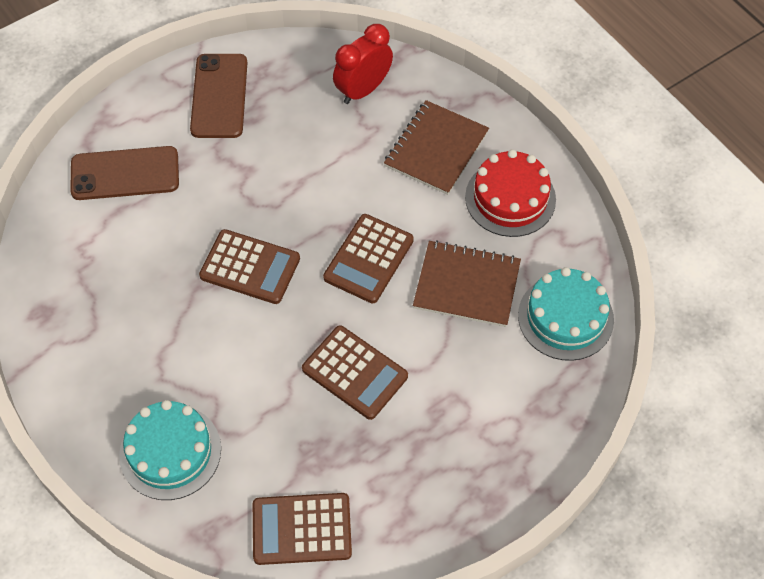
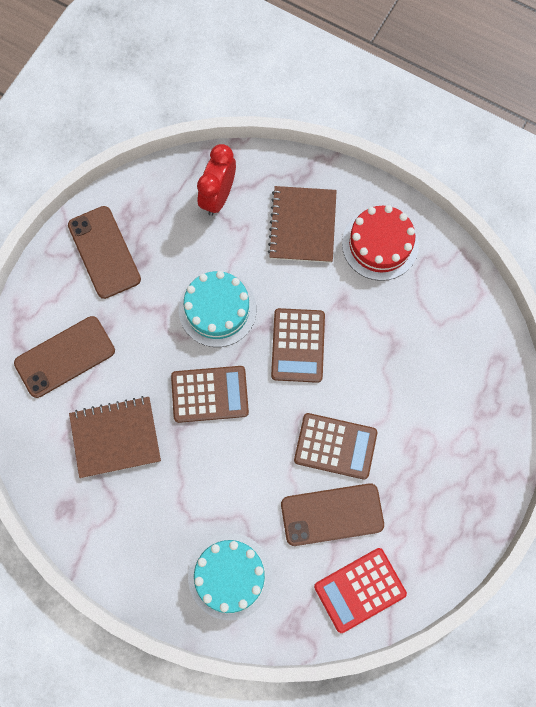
camera: 25 degrees left, 15 degrees up
brown calculator [253,493,352,565] -> red calculator [314,548,407,633]
brown notebook [413,240,521,327] -> brown notebook moved to [69,396,161,478]
turquoise cake [518,267,614,361] -> turquoise cake moved to [179,271,257,347]
none -> brown phone [281,483,384,546]

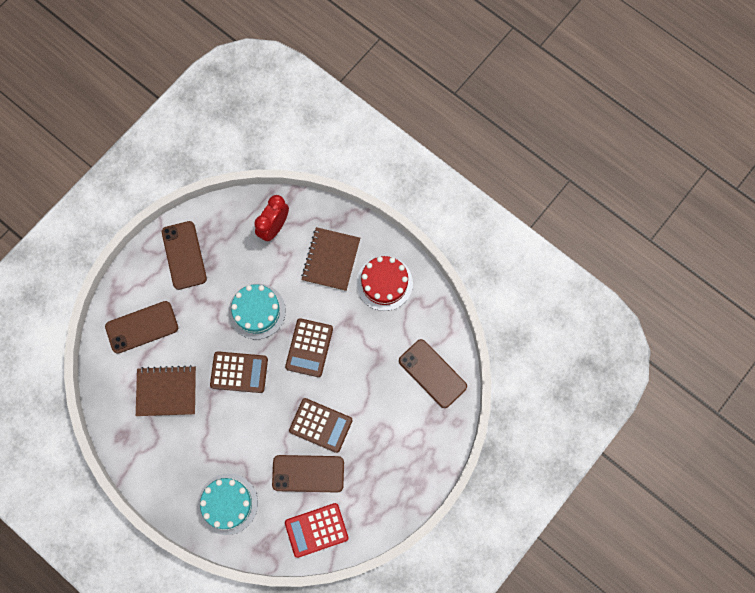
camera: 10 degrees right, 0 degrees up
none -> brown phone [399,339,467,408]

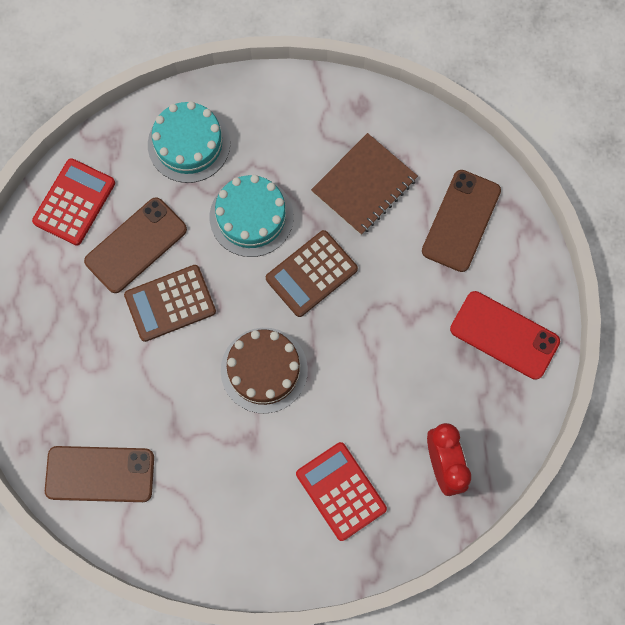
camera: 135 degrees right, 0 degrees up
brown phone [162,221,207,290] -> red phone [450,291,560,380]
turquoise cake [228,284,286,339] -> turquoise cake moved to [210,175,293,257]
brown calculator [285,318,333,377] -> brown cake [221,328,308,413]
brown notebook [301,227,360,291] -> red calculator [296,442,387,541]
red cake [356,256,413,311] -> none

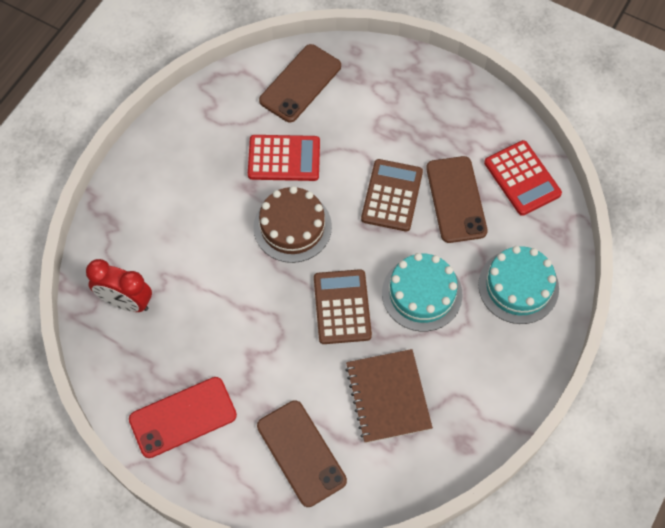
camera: 125 degrees right, 10 degrees down
red calculator [296,442,387,541] -> red calculator moved to [248,135,320,181]

